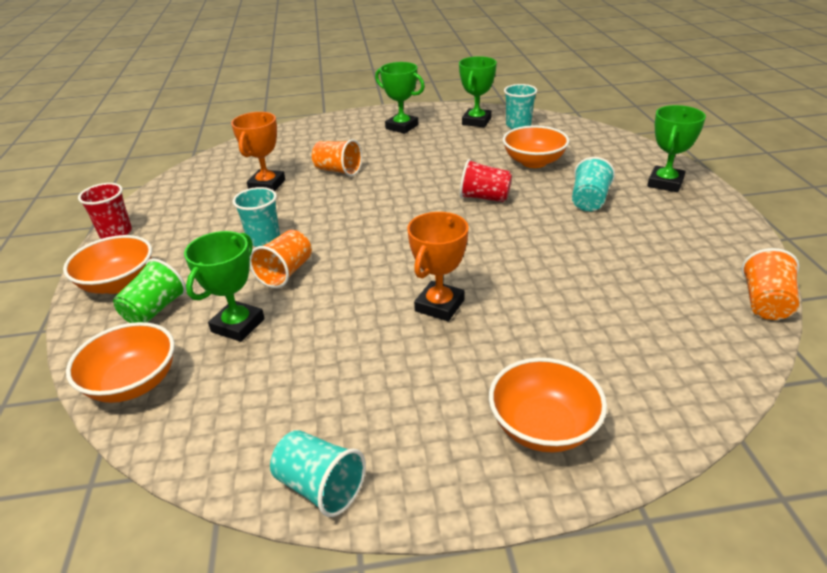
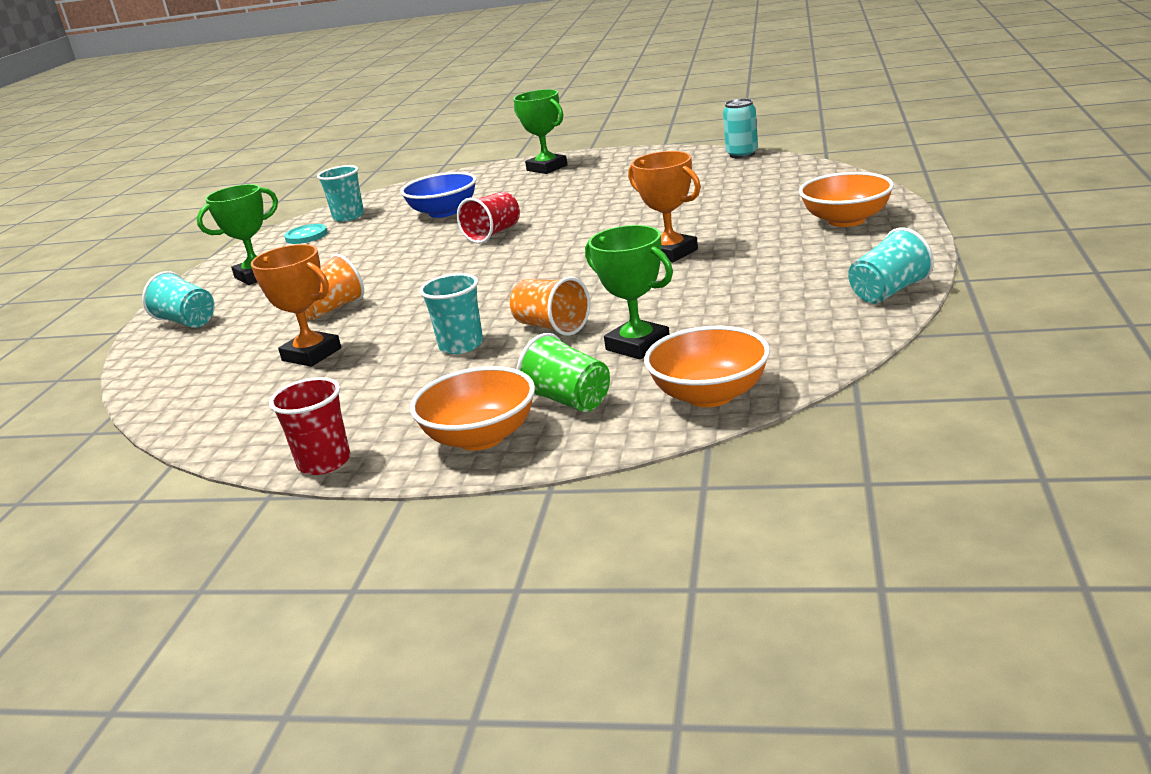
camera: 70 degrees left, 10 degrees down
green trophy [459,56,497,127] -> turquoise button [284,224,328,244]
orange bowl [503,126,569,168] -> blue bowl [401,172,477,218]
turquoise cup [572,157,615,212] -> turquoise cup moved to [142,271,215,328]
orange cup [742,248,800,320] -> turquoise can [723,99,758,158]

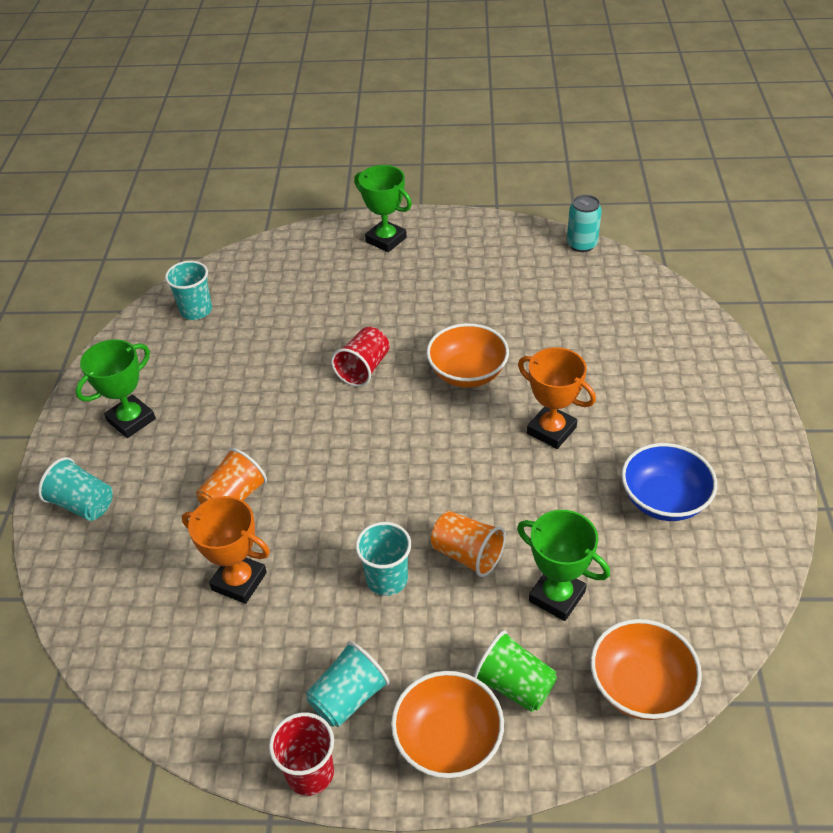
camera: 10 degrees left, 20 degrees up
turquoise button [284,224,328,244] -> none
blue bowl [401,172,477,218] -> blue bowl moved to [621,443,717,521]
orange bowl [799,172,894,227] -> orange bowl moved to [426,323,509,388]
turquoise cup [848,227,934,304] -> turquoise cup moved to [306,641,390,727]

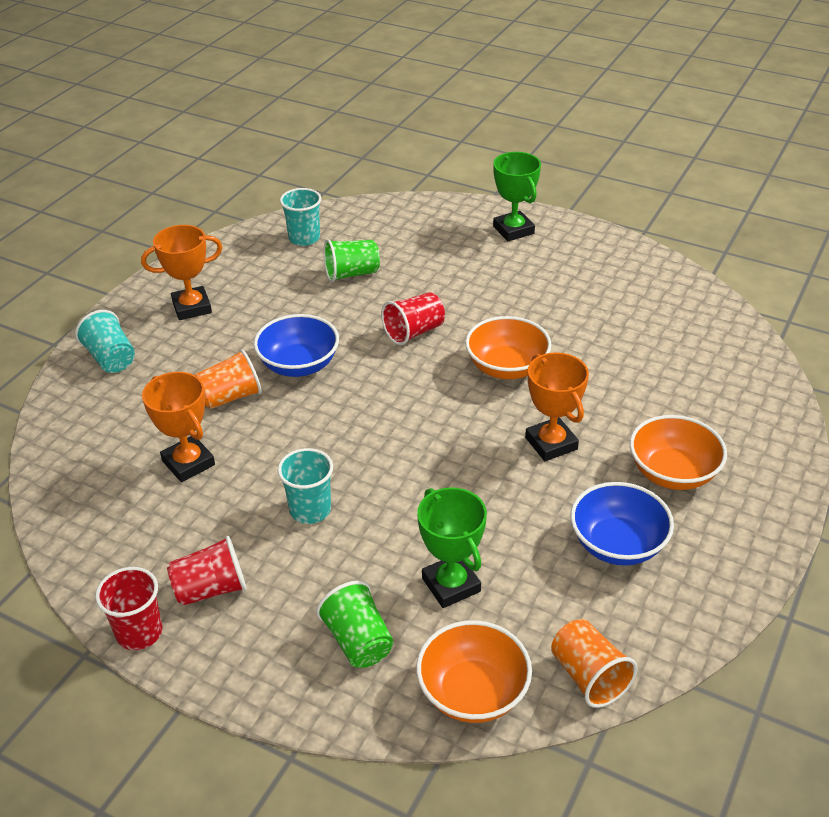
camera: 25 degrees right, 5 degrees down
green trophy [75,339,156,438] -> orange trophy [141,225,222,320]
turquoise cup [306,641,390,727] -> red cup [167,536,247,606]
orange bowl [391,671,504,778] -> orange bowl moved to [630,415,727,490]
orange cup [431,511,506,577] -> orange cup moved to [551,619,638,708]
turquoise can [567,195,602,252] -> none
none -> blue bowl [254,314,339,377]
none -> green cup [324,239,380,282]

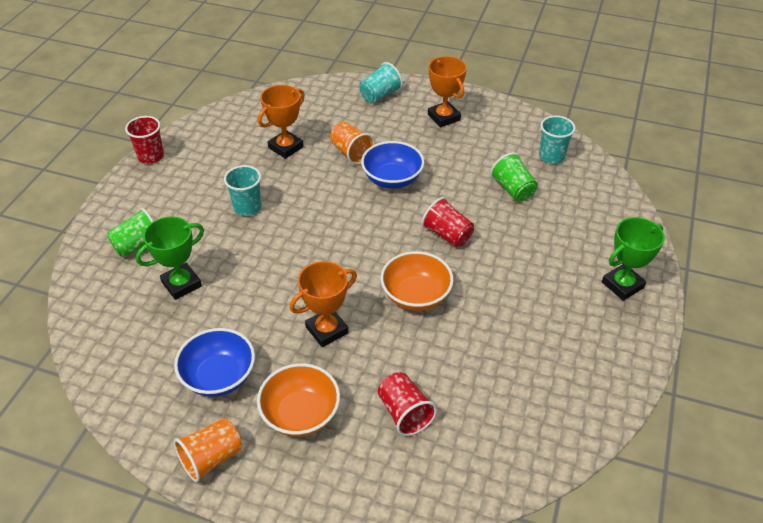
camera: 80 degrees right, 5 degrees up
red cup [167,536,247,606] -> red cup moved to [378,372,437,436]
orange bowl [416,620,532,723] -> none
orange cup [551,619,638,708] -> orange cup moved to [174,418,242,482]

